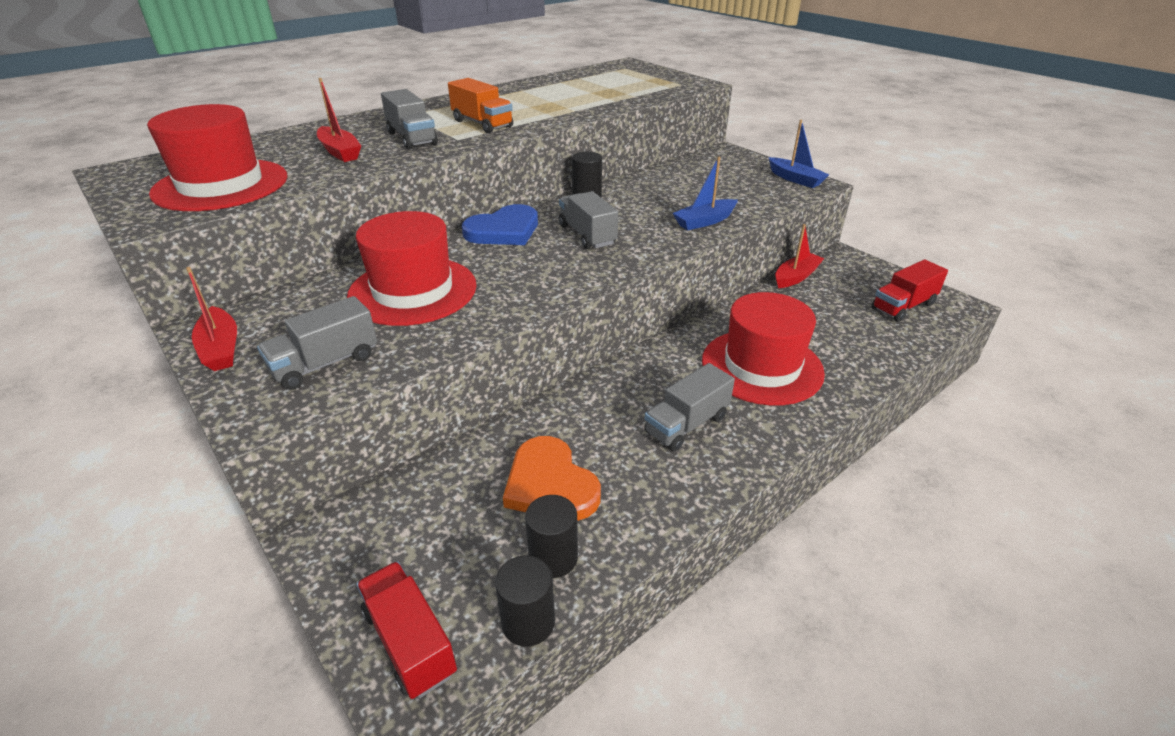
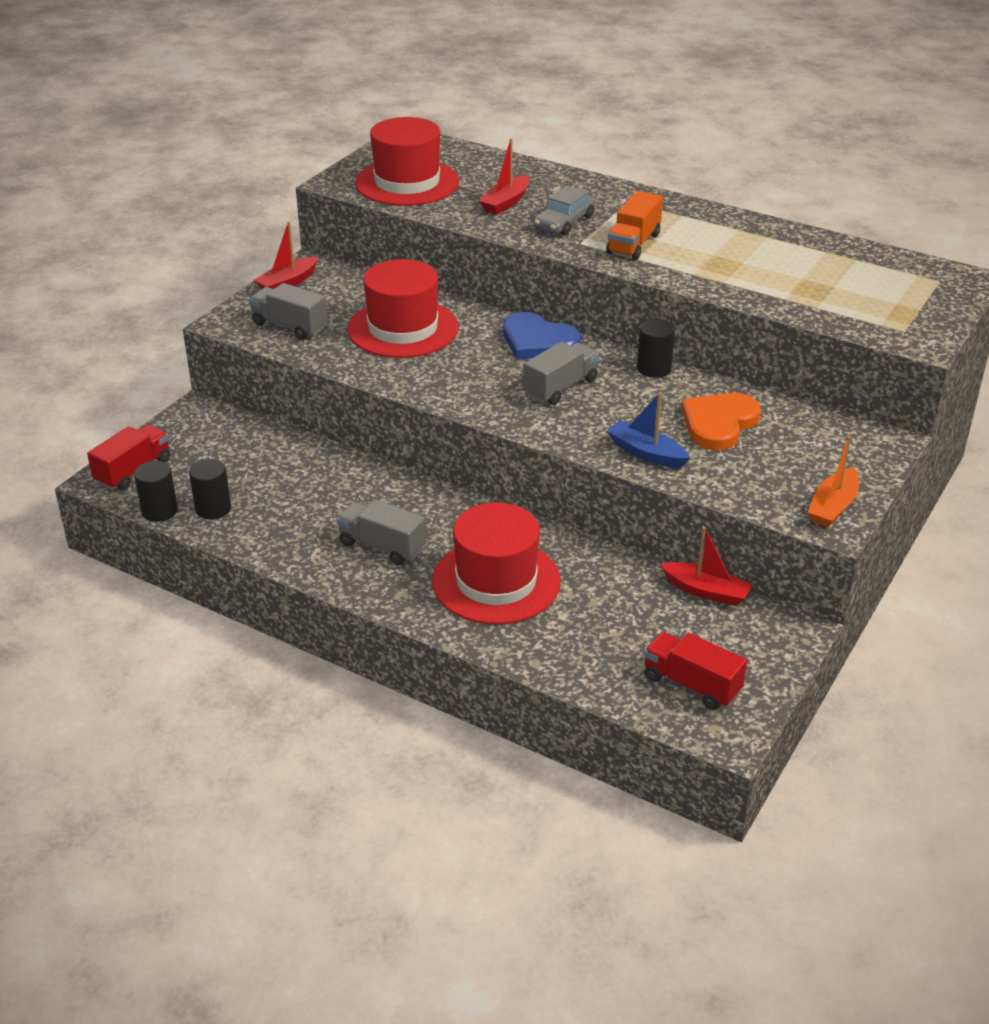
camera: 70 degrees right, 0 degrees up
grey truck [381,89,438,149] -> grey car [534,185,596,236]
orange heart [503,436,601,521] -> orange heart moved to [681,393,761,450]
blue boat [768,120,829,188] -> orange boat [808,436,859,527]

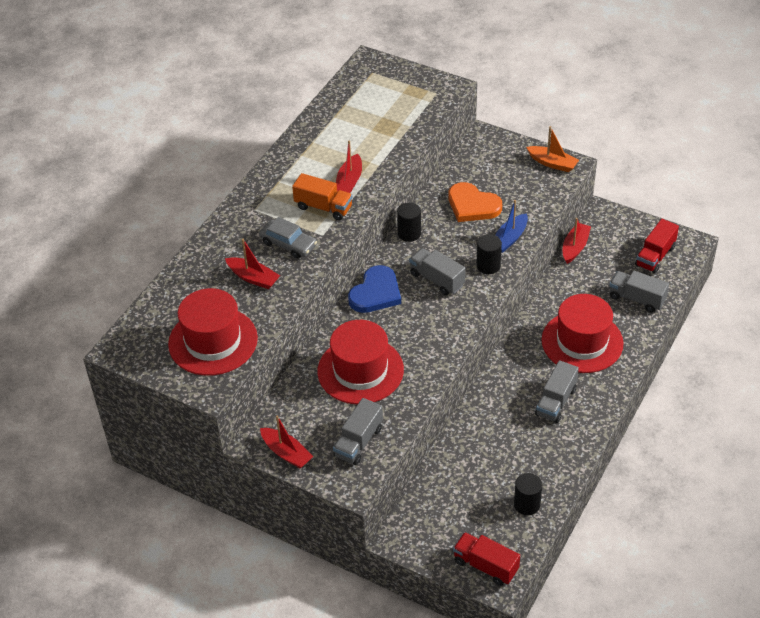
camera: 90 degrees left, 10 degrees up
black cylinder [134,461,178,522] -> black cylinder moved to [476,234,502,274]
none -> red boat [336,140,362,193]
none -> grey truck [609,271,669,312]

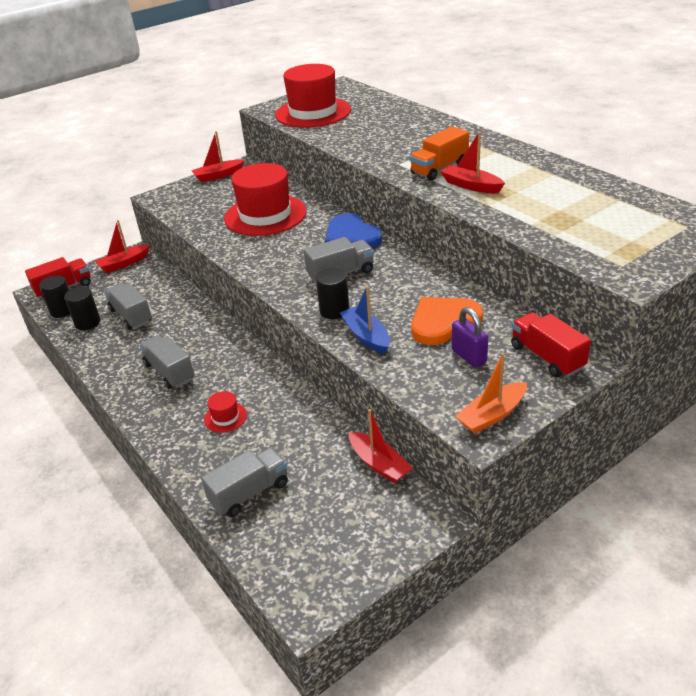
camera: 115 degrees right, 10 degrees down
red boat [225,239,280,289] -> red boat moved to [95,220,150,273]
grey car [259,217,317,259] -> none
grey truck [333,398,383,465] -> grey truck moved to [105,283,152,330]
black cylinder [397,202,421,242] -> black cylinder moved to [39,275,70,318]
red hat [541,294,624,373] -> red hat [204,391,247,433], size x0.42
red truck [635,219,679,274] -> red truck moved to [511,312,591,377]
none -> purple padlock [452,307,488,368]

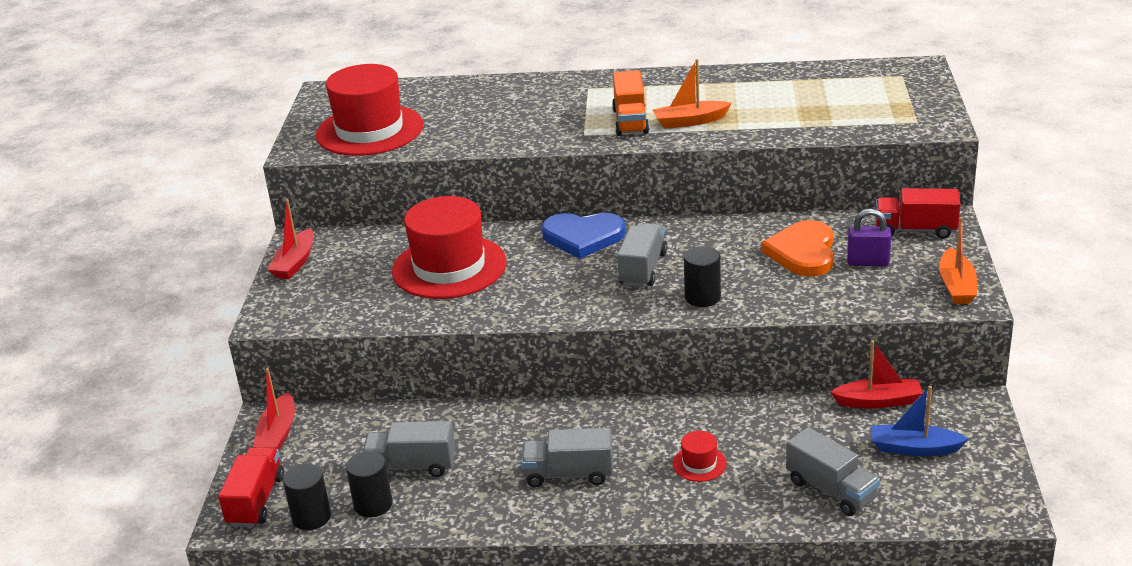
camera: 50 degrees left, 5 degrees down
grey truck [201,447,288,517] -> grey truck turned 135 degrees clockwise [786,427,880,516]
blue boat [340,286,390,354] -> blue boat moved to [872,386,969,456]
red boat [440,132,505,193] -> orange boat [653,59,732,129]

